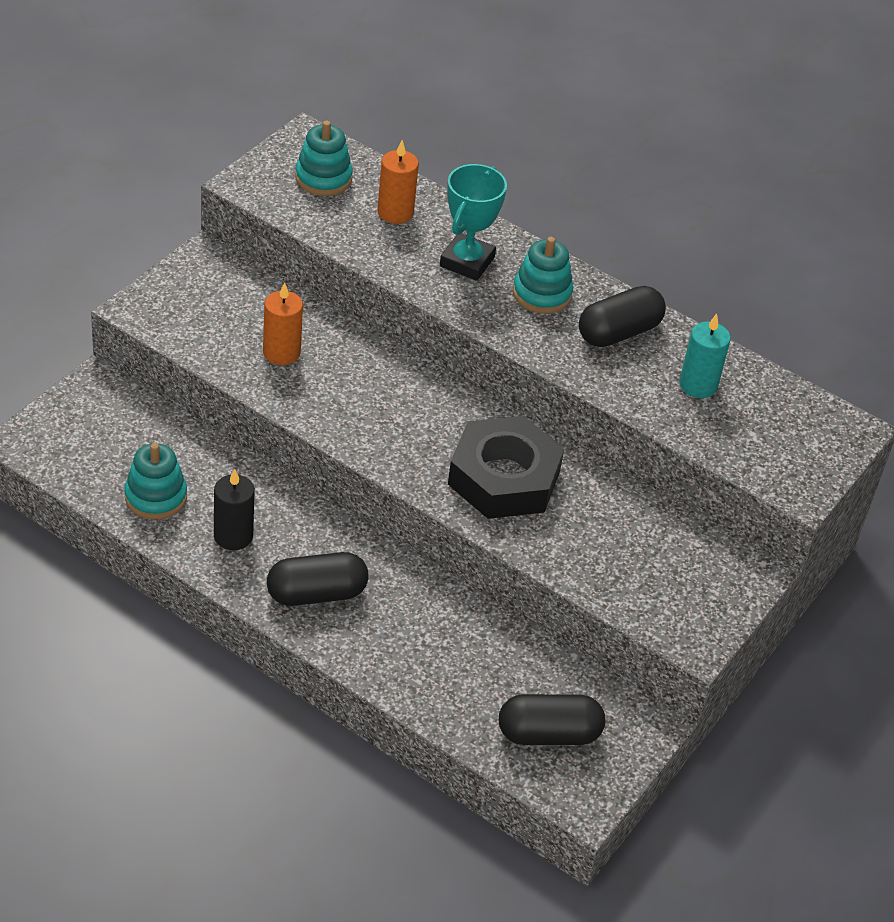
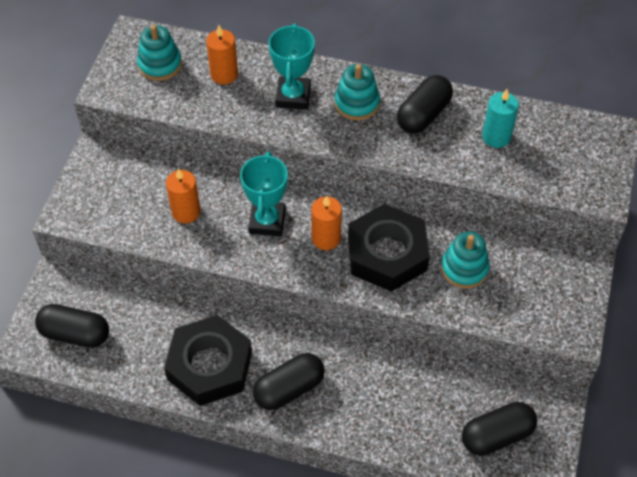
camera: 15 degrees left, 10 degrees up
turquoise stacking toy [125,443,187,520] -> turquoise stacking toy moved to [441,232,490,289]
black candle [214,469,255,550] -> black nut [164,315,252,406]
none -> black capsule [35,304,109,348]
none -> turquoise trophy [240,151,288,236]
none -> orange candle [311,196,342,250]

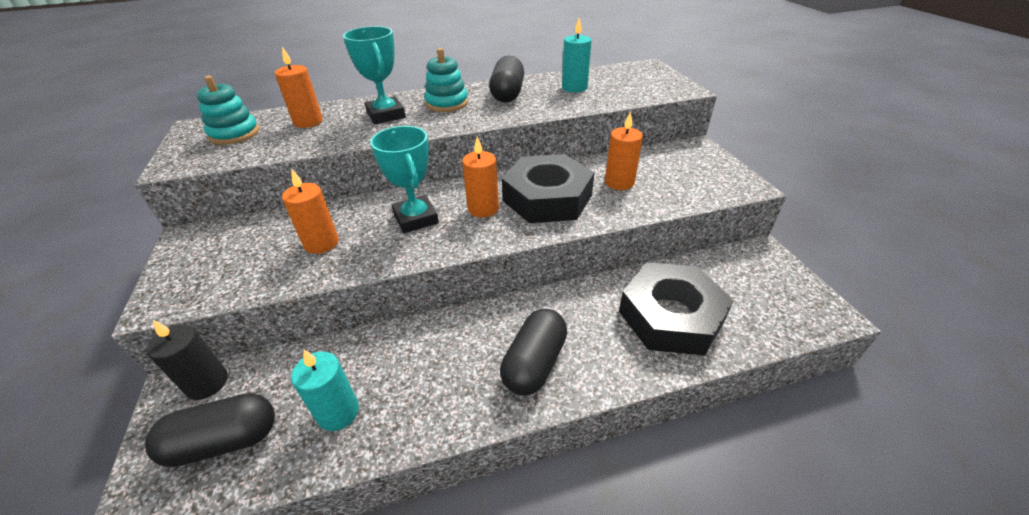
camera: 30 degrees left, 15 degrees down
black nut [164,315,252,406] -> black nut moved to [619,263,734,356]
turquoise stacking toy [441,232,490,289] -> orange candle [605,112,643,190]
black capsule [462,402,537,456] -> none
none -> black candle [146,320,228,400]
none -> turquoise candle [291,349,359,431]

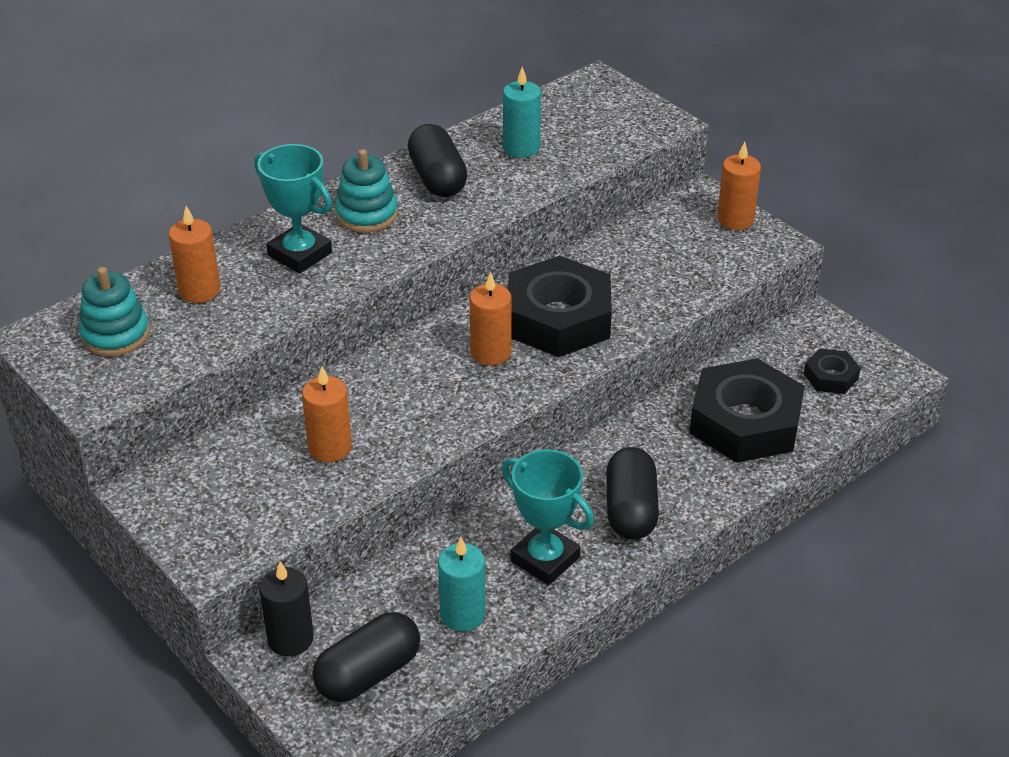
camera: 25 degrees left, 0 degrees up
turquoise trophy [370,126,439,233] -> turquoise trophy moved to [501,449,594,585]
orange candle [605,112,643,190] -> orange candle moved to [717,142,761,230]
none -> black nut [804,349,861,394]

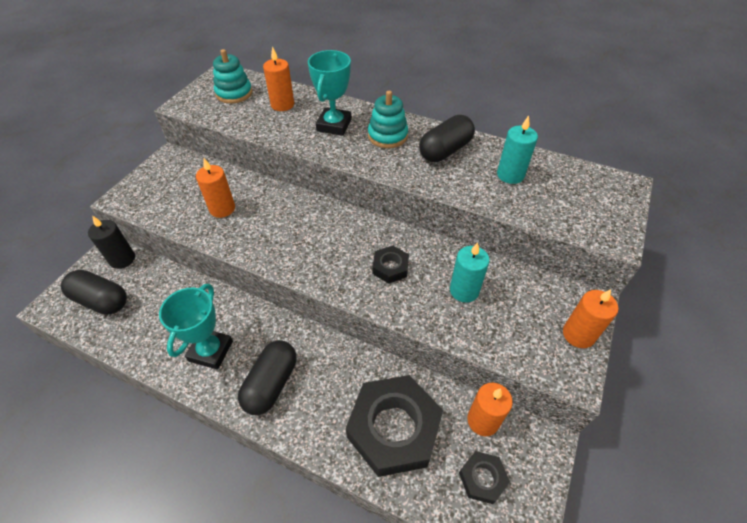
camera: 65 degrees right, 10 degrees up
turquoise candle [438,537,486,631] -> turquoise candle moved to [450,242,490,303]
orange candle [470,272,512,366] -> orange candle moved to [467,383,513,436]
black nut [508,256,612,357] -> black nut [373,245,409,284], size x0.47
black capsule [606,447,659,540] -> black capsule turned 45 degrees counterclockwise [238,340,297,415]

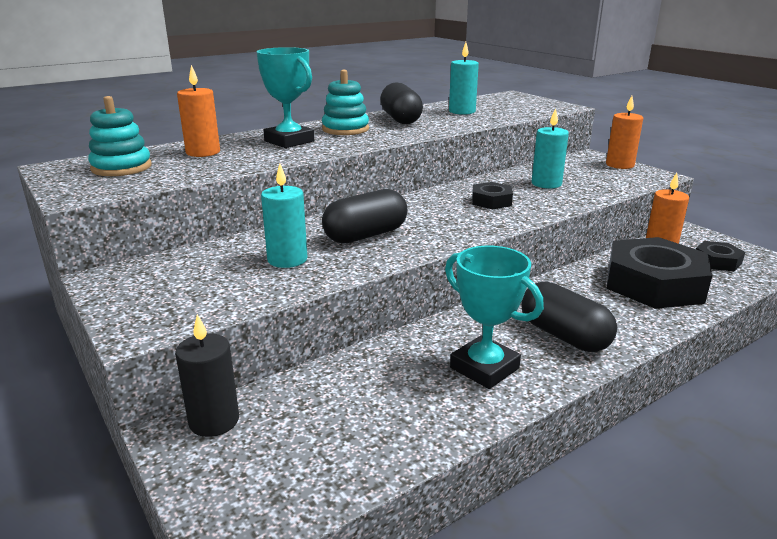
camera: 60 degrees left, 25 degrees down
black capsule [61,270,127,315] -> black capsule moved to [322,189,407,244]
orange candle [196,158,235,218] -> turquoise candle [261,163,307,268]

